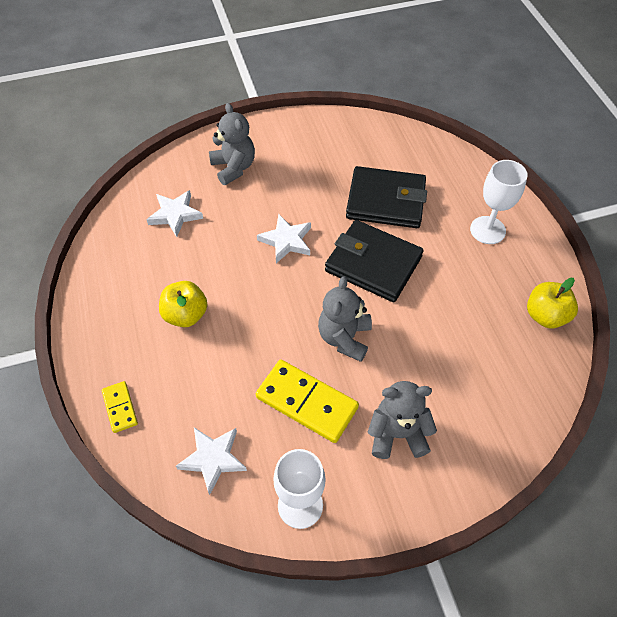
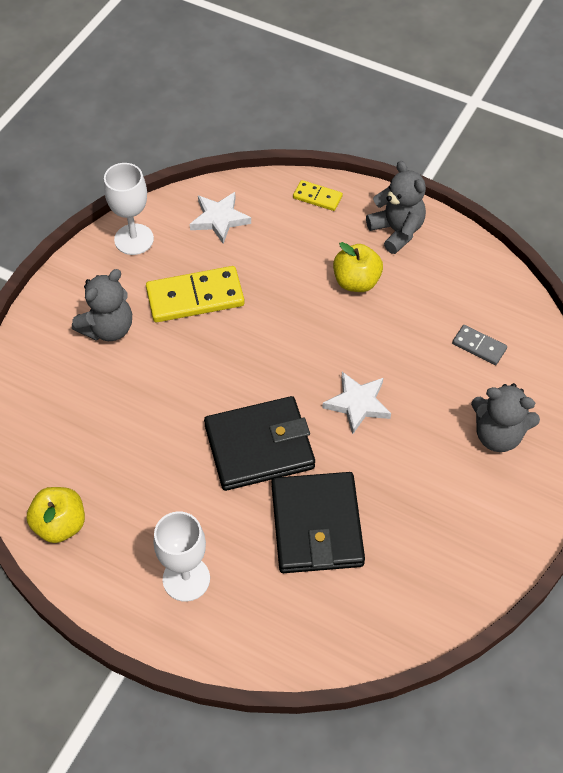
camera: 135 degrees right, 0 degrees up
white star [146,190,203,237] -> grey domino [452,325,507,365]
grey teddy bear [318,276,372,362] -> grey teddy bear moved to [366,161,426,254]
black wallet [346,166,427,228] -> black wallet turned 60 degrees counterclockwise [272,472,365,573]

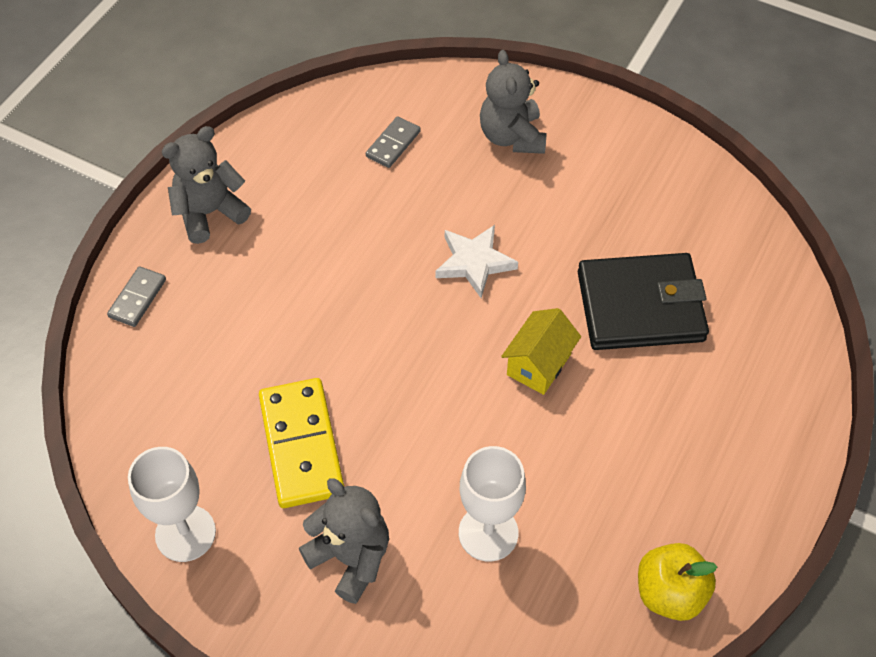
camera: 90 degrees left, 0 degrees up
white goblet [153,511,210,602] -> white goblet moved to [459,446,526,562]
white star [190,192,251,244] -> none
black wallet [204,396,315,491] -> yellow house [501,308,581,395]
yellow domino [293,180,343,211] -> grey domino [107,266,166,327]
yellow apple [333,242,383,292] -> none
grey teddy bear [471,383,540,452] -> grey teddy bear turned 150 degrees clockwise [480,50,547,154]

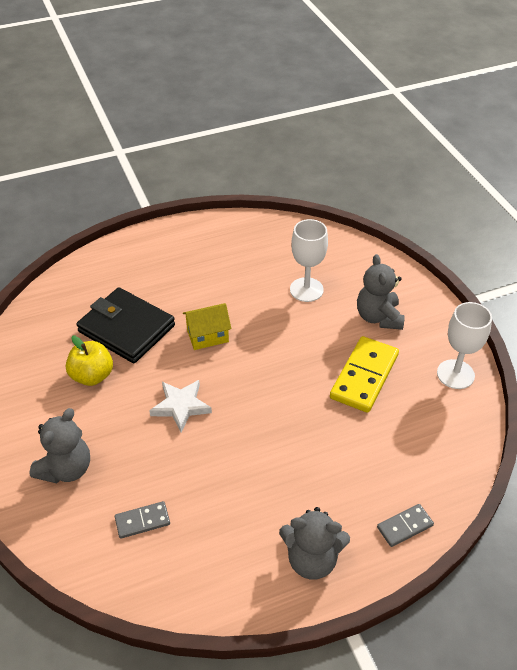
camera: 140 degrees left, 10 degrees down
yellow apple [638,543,717,621] -> yellow apple moved to [66,336,113,386]

